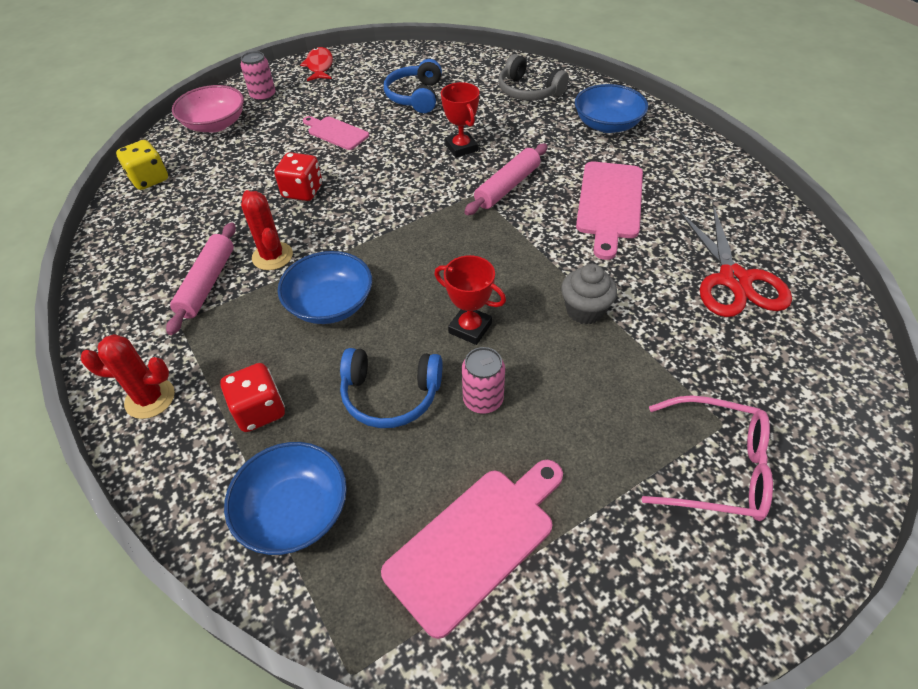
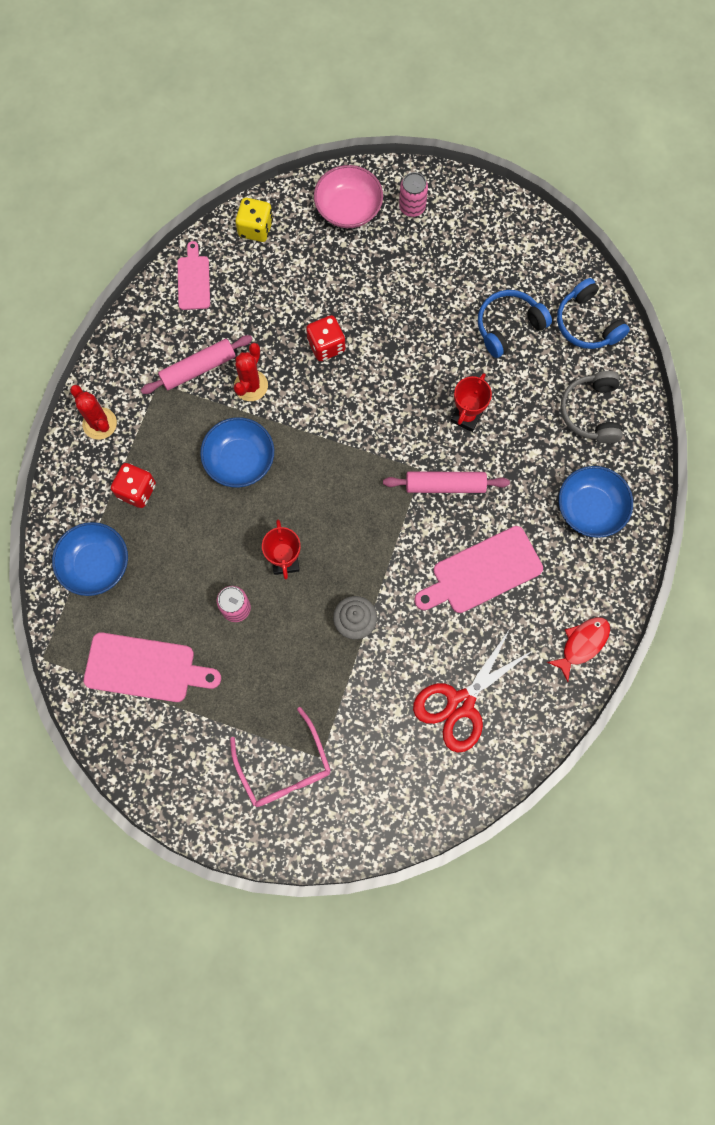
camera: 50 degrees right, 25 degrees up
red fish [300,47,333,81] -> red fish moved to [547,617,610,682]
pink cutting board [303,116,369,150] -> pink cutting board moved to [177,241,210,310]
blue headphones [340,348,442,428] -> blue headphones moved to [557,278,630,349]

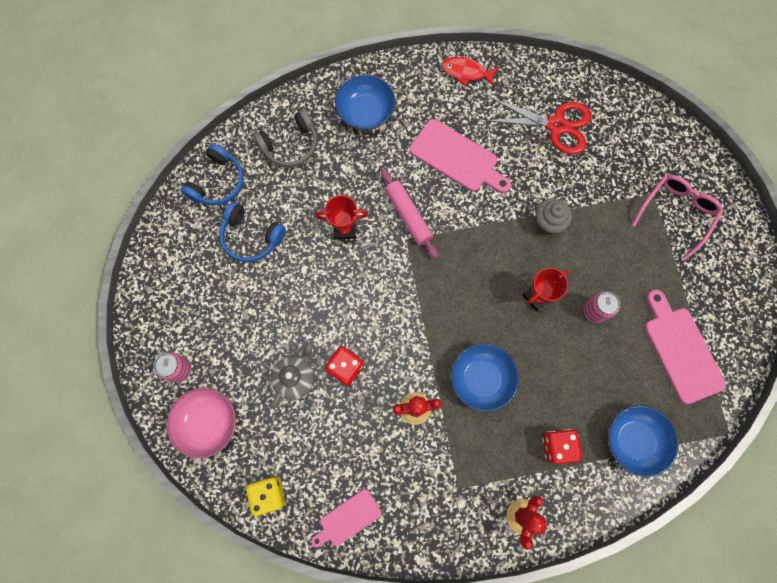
camera: 120 degrees left, 0 degrees up
pink rolling pin [141,335,253,394] -> none
none -> grey teapot [271,342,314,409]

